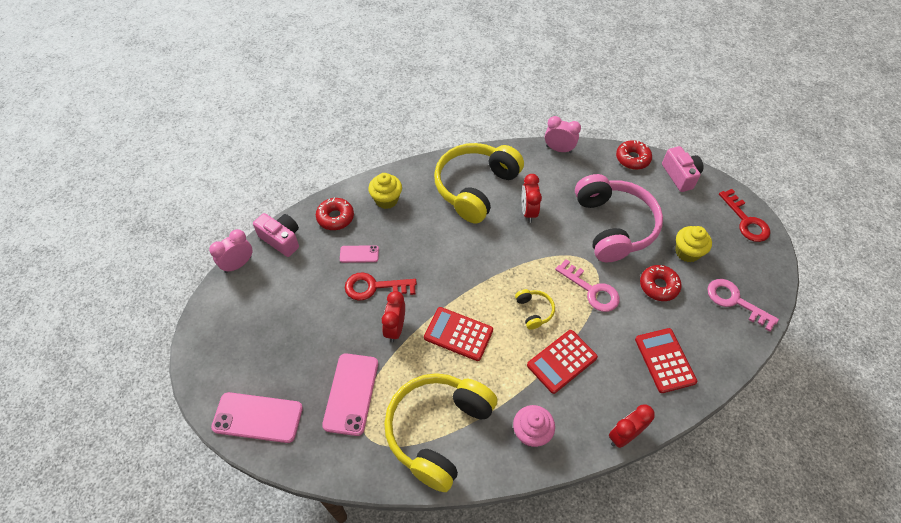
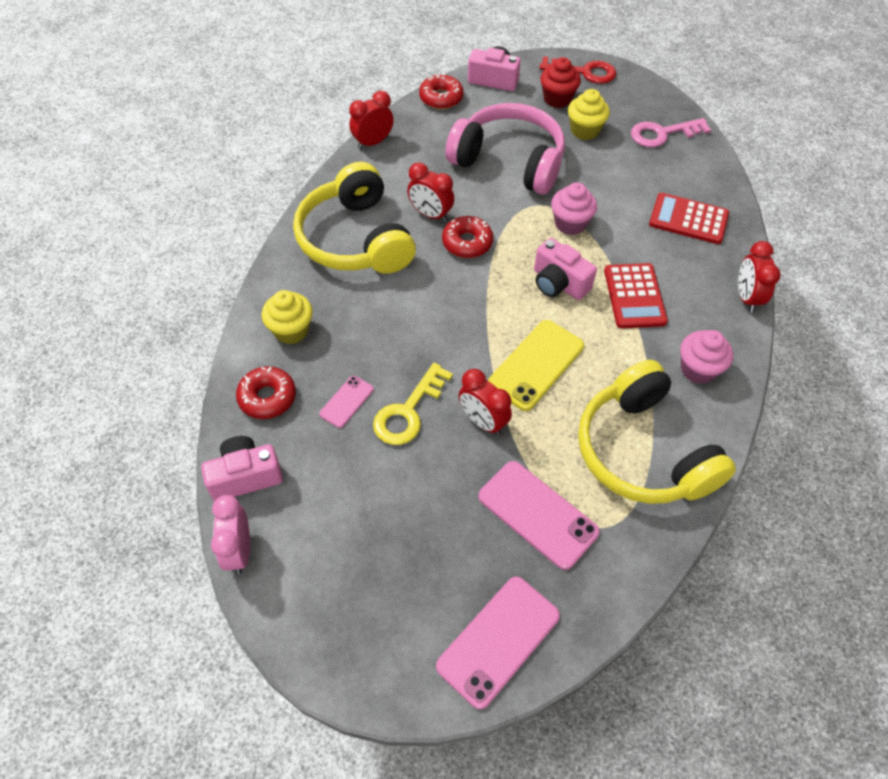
camera: 55 degrees left, 0 degrees up
red key [345,272,417,301] -> yellow key [373,363,453,445]
red calculator [424,307,493,361] -> yellow phone [488,320,584,411]
yellow headphones [515,289,555,330] -> pink camera [534,238,597,300]
pink clock [545,116,581,153] -> red clock [349,91,394,150]
pink key [555,259,620,312] -> pink cupcake [551,182,597,235]
red donut [640,265,681,301] -> red donut moved to [442,216,493,258]
none -> red cupcake [540,57,581,108]

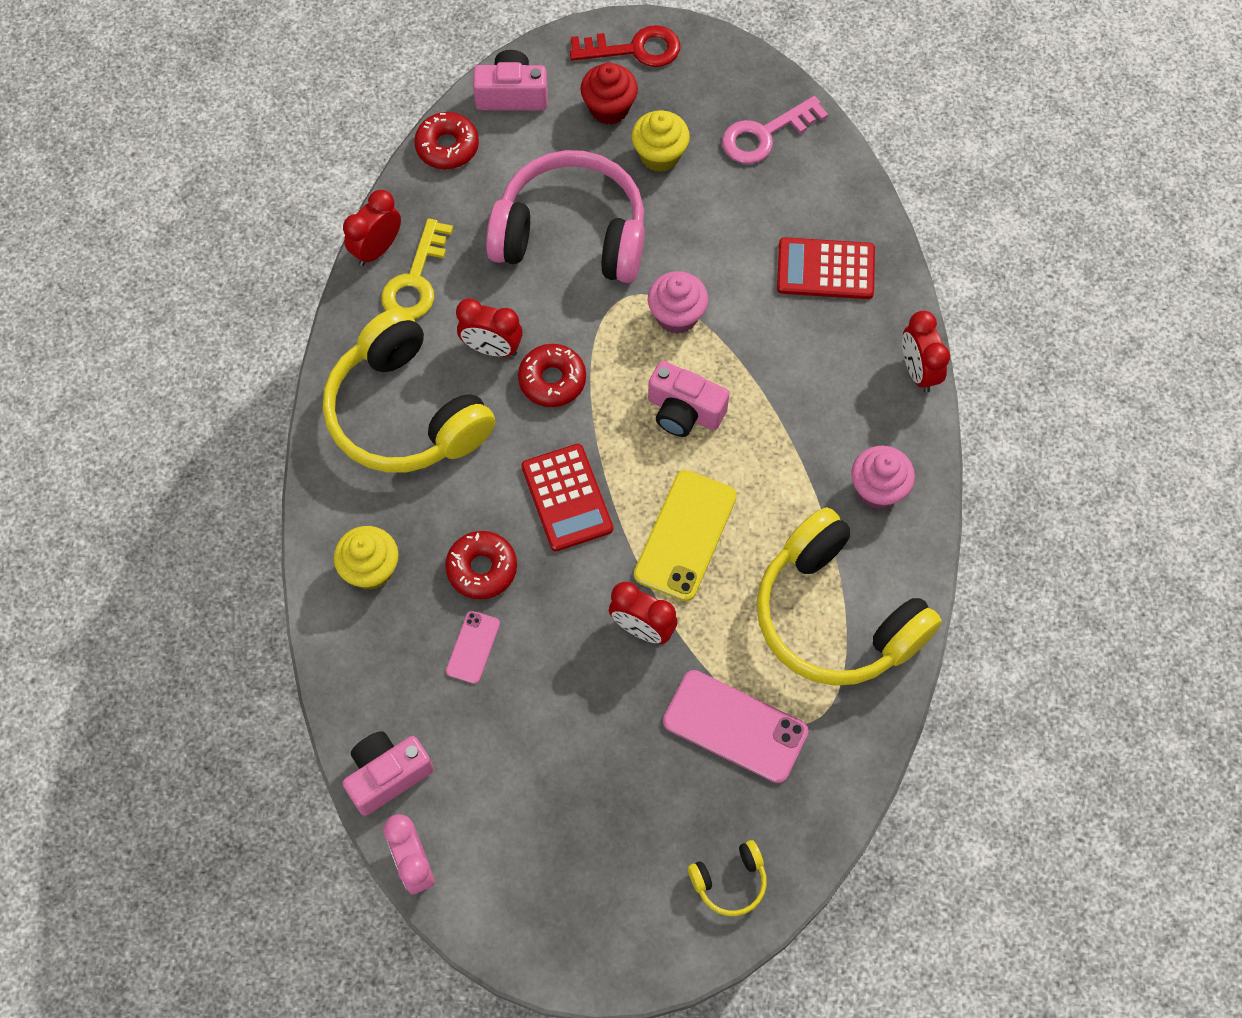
camera: 15 degrees left, 10 degrees up
red donut [236,366,296,419] -> red donut moved to [445,531,517,599]
yellow key [373,363,453,445] -> yellow key moved to [381,218,453,319]
pink phone [436,577,560,709] -> yellow headphones [688,840,767,916]
red calculator [604,263,668,328] -> red calculator moved to [521,444,613,551]

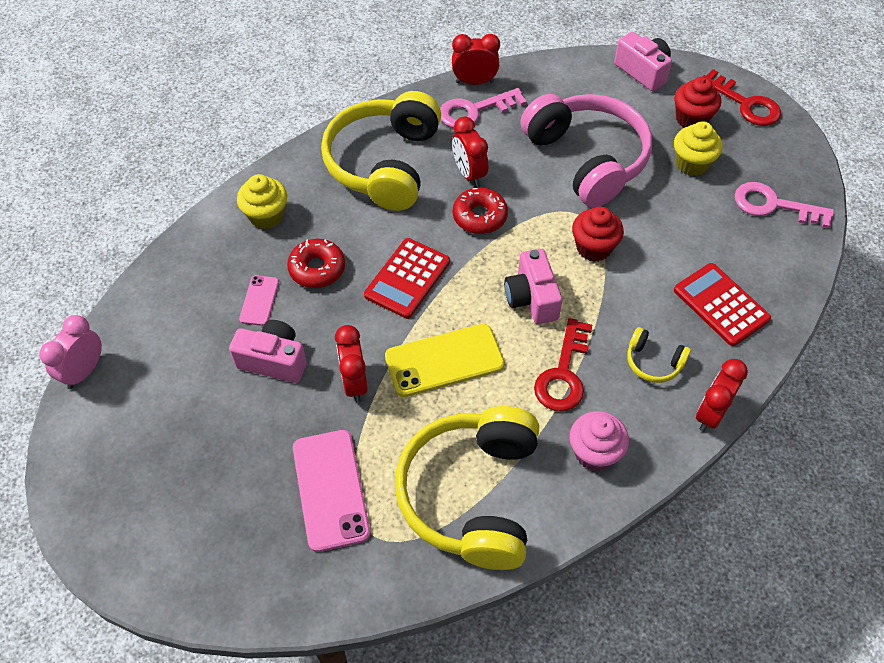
camera: 50 degrees right, 10 degrees down
pink camera [342,731,434,816] -> pink camera moved to [229,320,307,383]
yellow key [381,218,453,319] -> pink key [440,88,527,128]
red donut [414,112,479,169] -> none
pink phone [446,611,500,684] -> pink phone turned 60 degrees counterclockwise [239,275,279,326]
pink cupcake [648,271,708,334] -> red cupcake [572,206,624,262]
yellow headphones [688,840,767,916] -> yellow headphones moved to [627,327,691,383]
none -> red key [534,318,592,411]

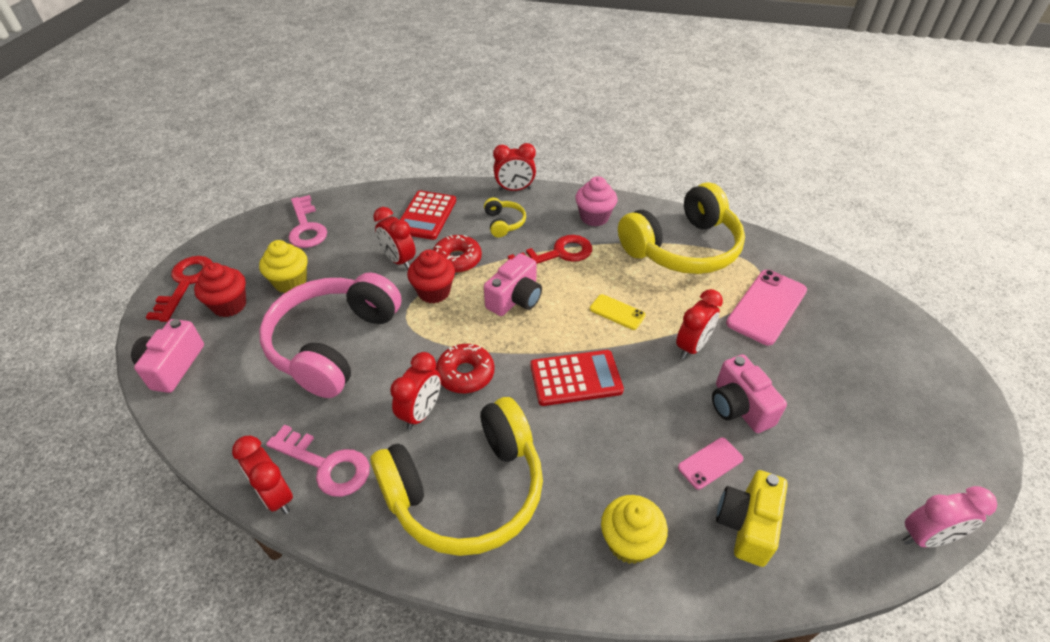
camera: 130 degrees left, 10 degrees down
red donut [287,239,345,288] -> red donut moved to [433,235,482,273]
yellow phone [385,324,505,397] -> yellow phone [590,294,646,330], size x0.53
none -> red clock [373,207,416,269]
none -> yellow camera [716,470,788,567]

